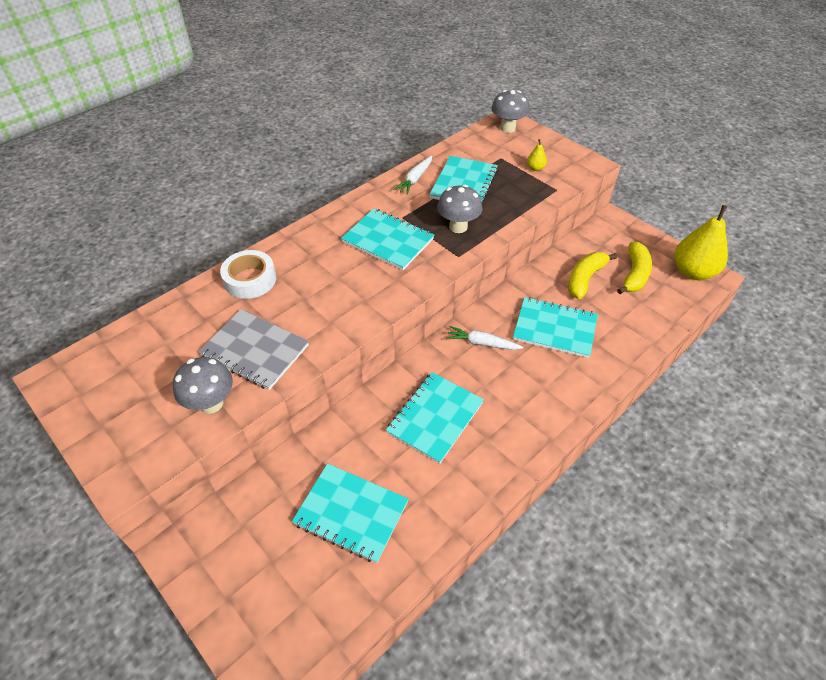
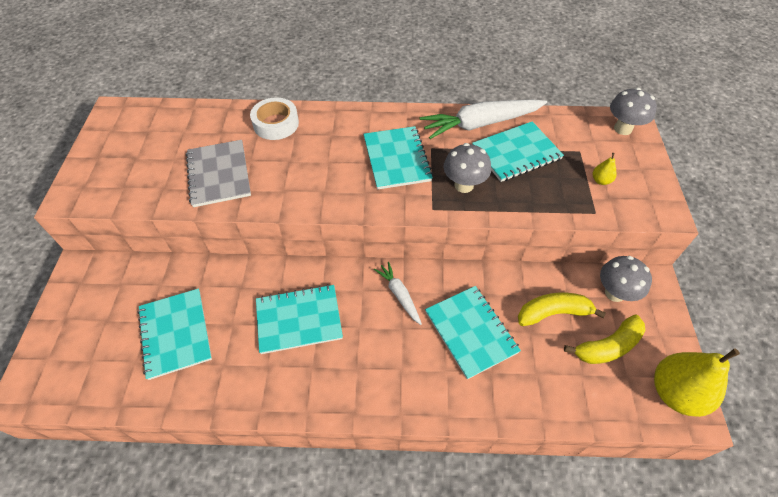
camera: 45 degrees right, 5 degrees up
grey mushroom [173,357,233,414] -> grey mushroom moved to [600,256,652,302]
white carrot [393,156,432,195] -> white carrot [420,100,547,139], size x1.90

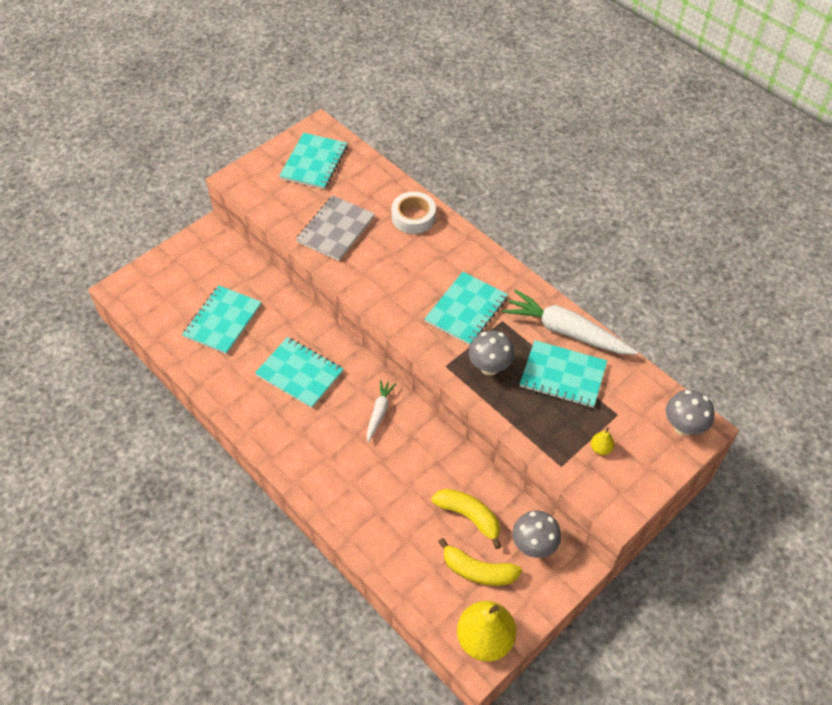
camera: 45 degrees right, 0 degrees up
turquoise notebook [425,286,521,380] -> turquoise notebook moved to [279,133,347,190]

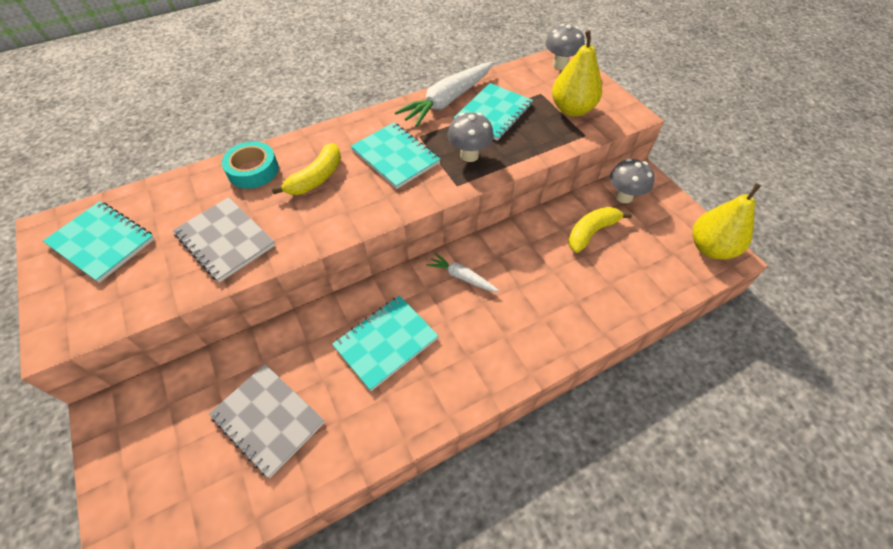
camera: 75 degrees left, 0 degrees up
turquoise notebook [182,285,262,354] -> grey notebook [209,364,325,478]
white tape [392,192,436,234] -> turquoise tape [222,141,279,189]
yellow banana [438,538,522,586] -> yellow banana moved to [272,143,341,195]
yellow pear [591,427,614,455] -> yellow pear [552,30,602,117], size x2.36

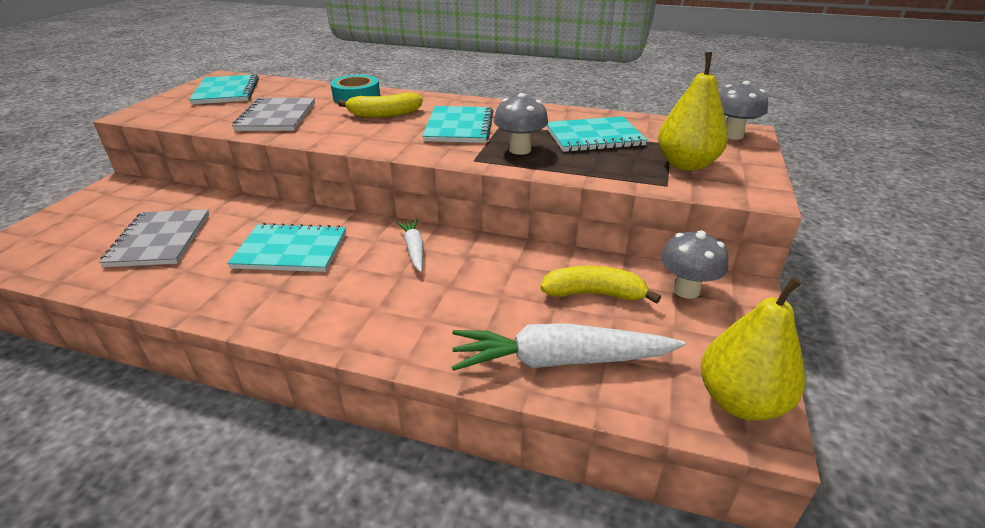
camera: 45 degrees right, 20 degrees down
white carrot [395,62,493,127] -> white carrot moved to [452,323,685,371]

